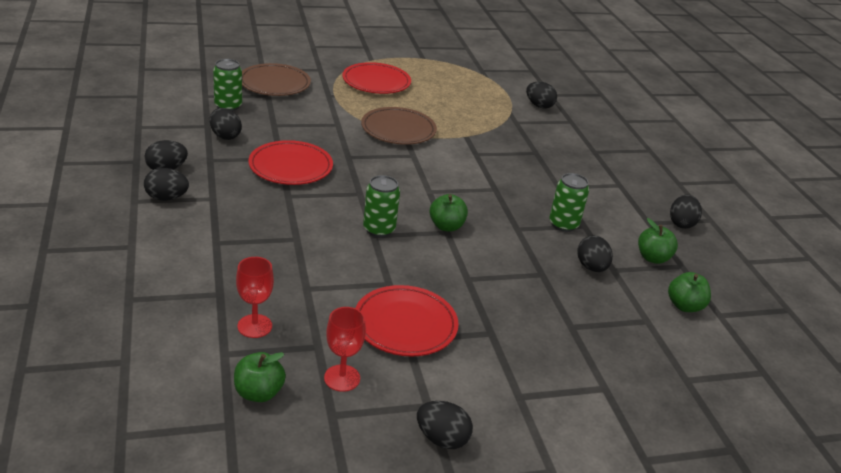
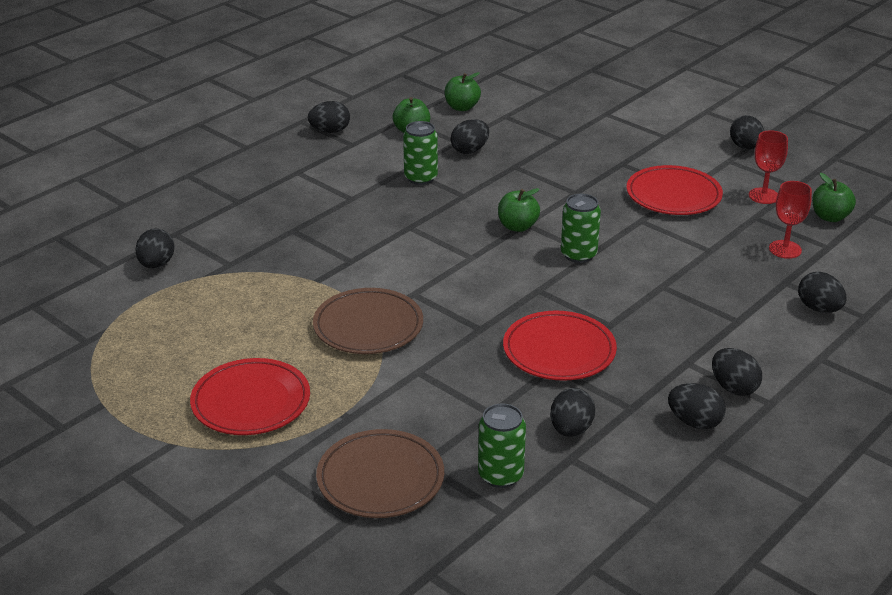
camera: 120 degrees left, 0 degrees up
none -> black egg [798,271,847,313]

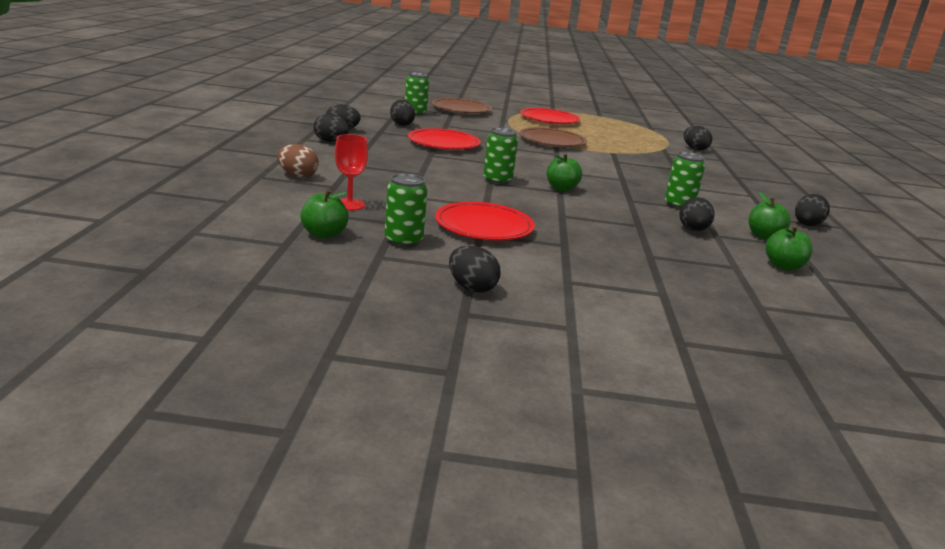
camera: 140 degrees right, 10 degrees down
red goblet [749,130,788,204] -> green can [385,173,427,247]
black egg [798,271,847,313] -> brown egg [277,144,319,178]

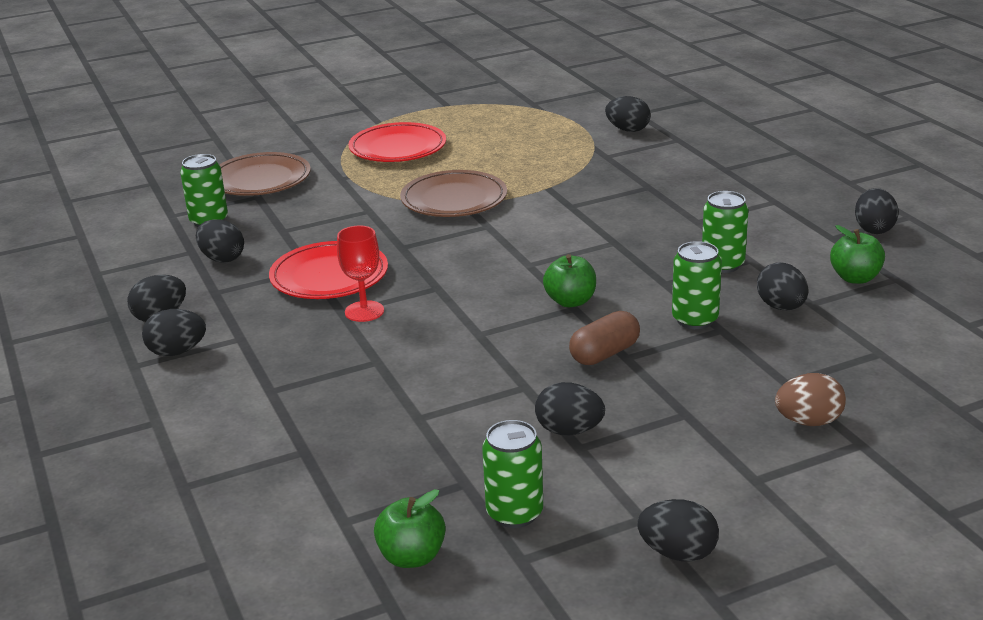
camera: 25 degrees left, 5 degrees up
brown egg [277,144,319,178] -> brown egg moved to [775,373,846,426]
red goblet [335,134,368,210] -> red goblet moved to [337,226,384,322]
red plate [435,202,535,240] -> black egg [535,382,605,435]
green can [483,128,518,185] -> green can moved to [672,241,722,329]
green apple [766,225,813,271] -> none
none -> brown capsule [569,311,640,365]

